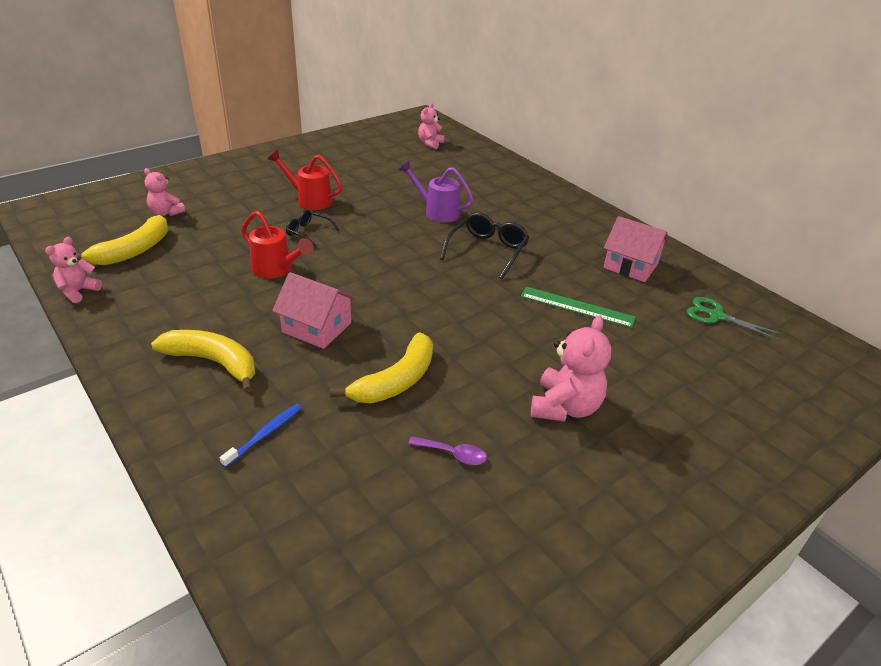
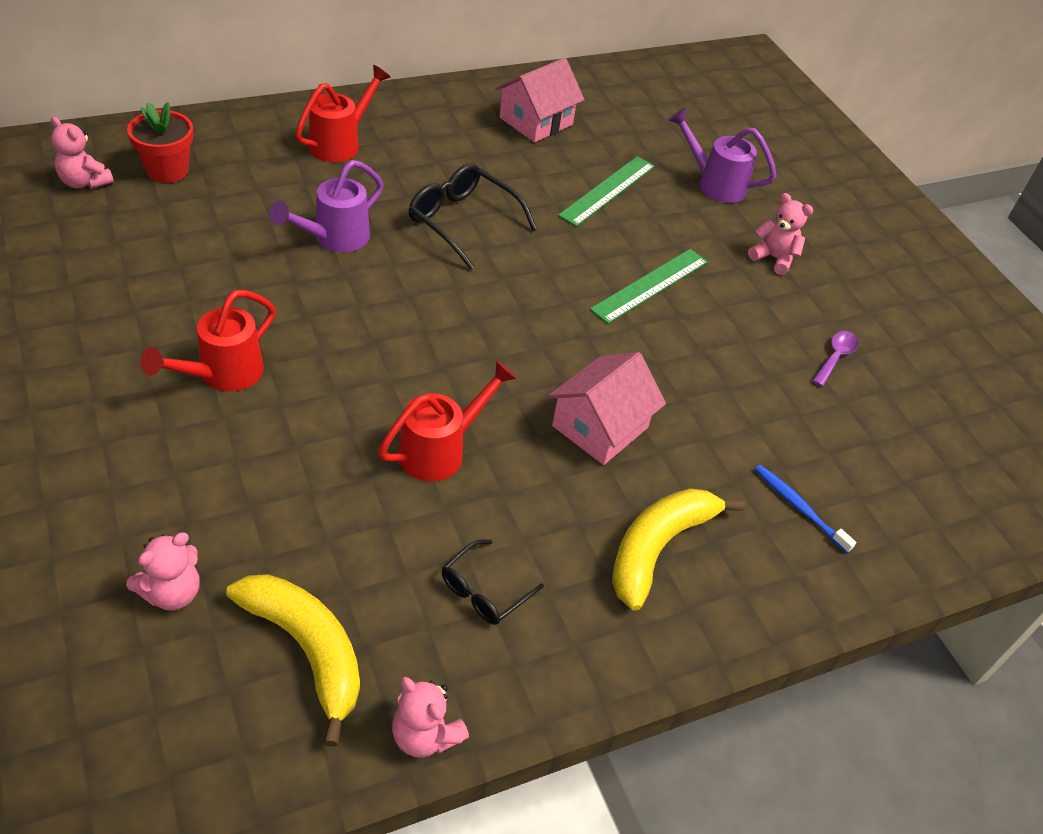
camera: 80 degrees left, 10 degrees up
black glasses [286,210,339,247] -> black glasses moved to [442,539,544,625]
yellow banana [330,332,433,403] -> none
pink teddy bear [531,315,611,422] -> pink teddy bear [748,193,813,275], size x0.62
green scissors [687,297,781,340] -> none
none -> red flower pot [127,102,193,183]
none -> red watering can [295,65,391,162]
none -> green ruler [590,249,708,324]
none -> purple watering can [668,108,776,203]

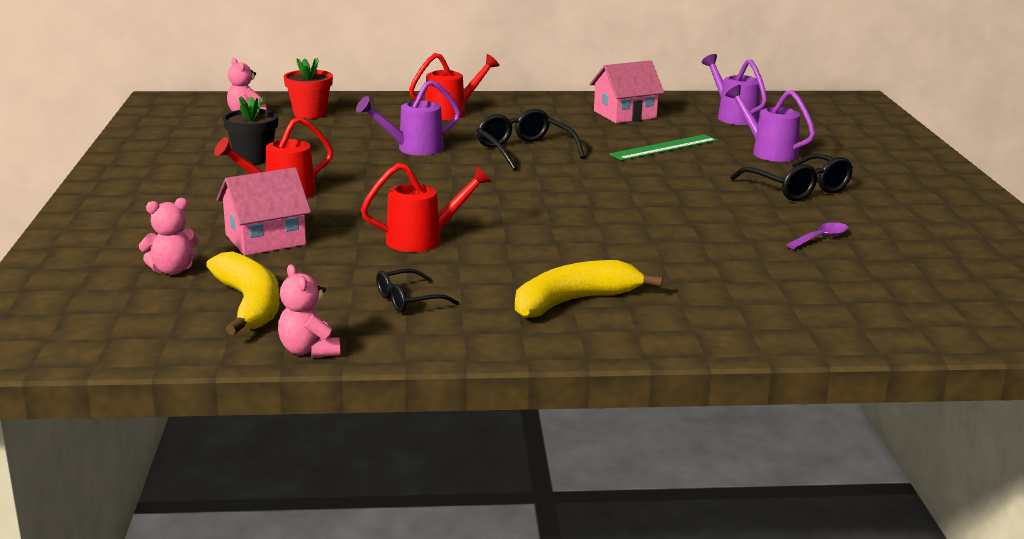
camera: 25 degrees right, 25 degrees down
pink house [548,352,666,465] -> pink house moved to [217,167,311,256]
green ruler [590,249,708,324] -> none
pink teddy bear [748,193,813,275] -> black glasses [731,153,853,201]
blue toothbrush [755,465,856,553] -> none
none -> black flower pot [223,96,278,165]
none -> purple watering can [702,54,767,125]

